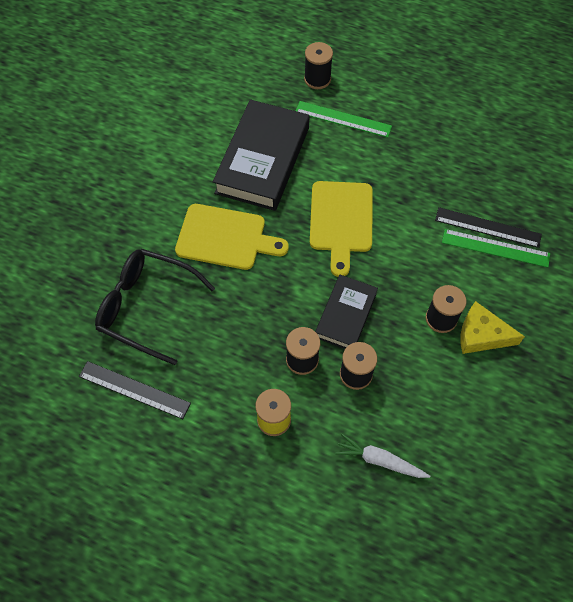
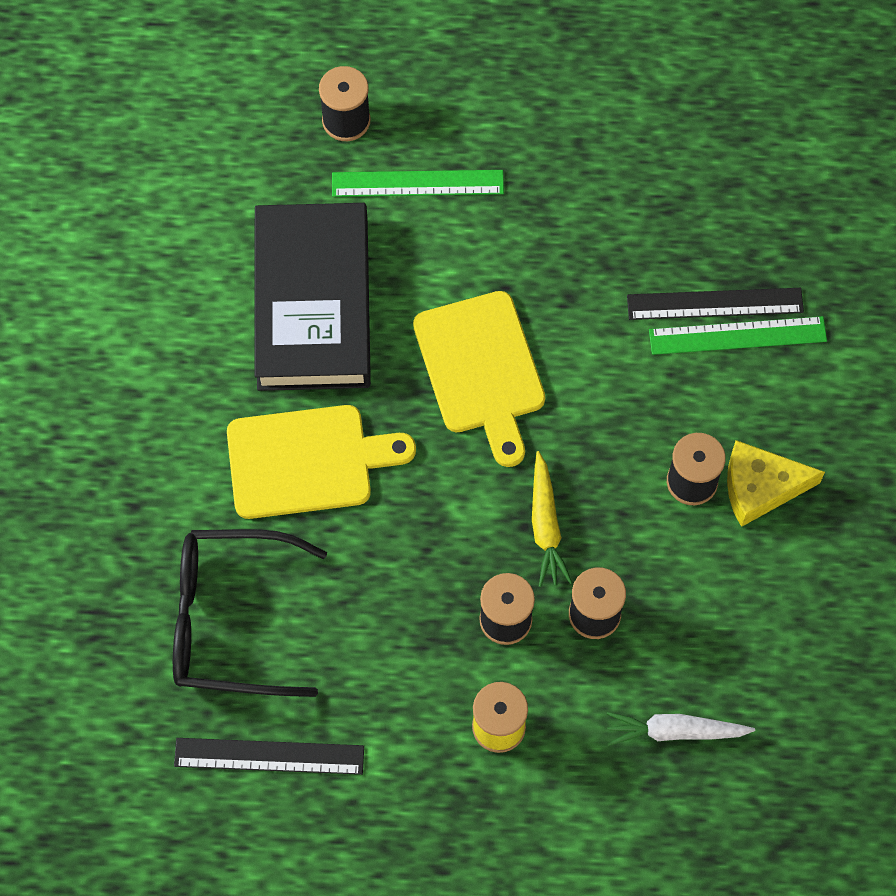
camera: 20 degrees left, 5 degrees up
black book [315,275,378,349] -> yellow carrot [532,451,572,587]

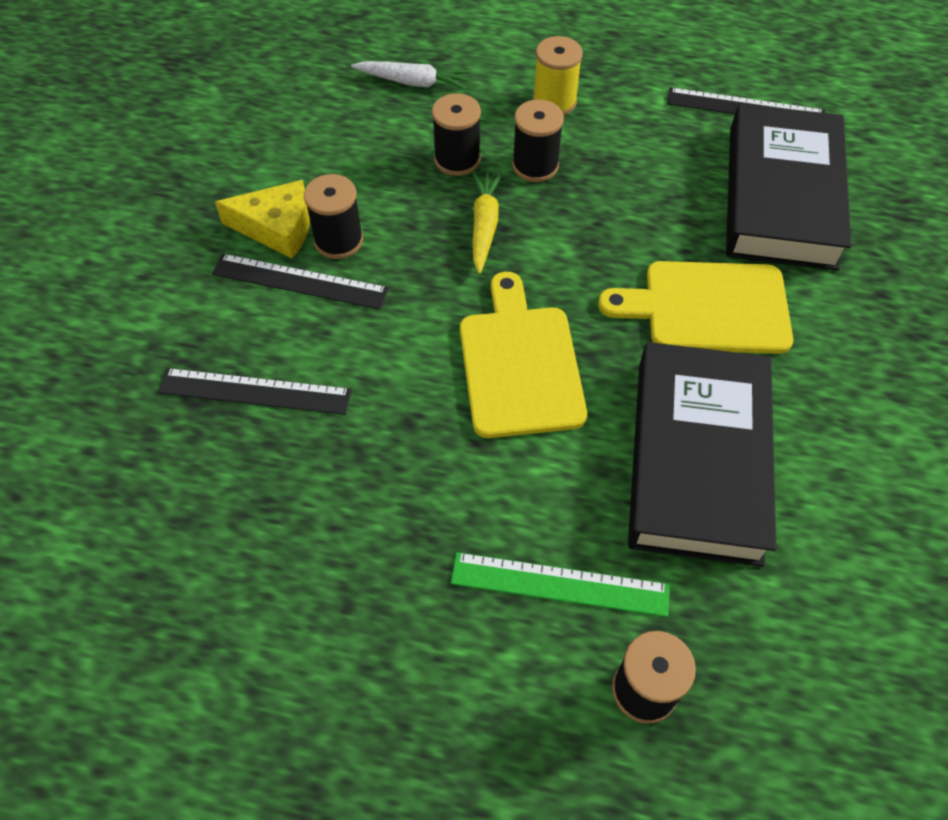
camera: 170 degrees left, 10 degrees down
black glasses [173,529,327,697] -> black book [726,104,851,271]
green ruler [649,316,827,355] -> none
none -> black ruler [212,253,389,310]

